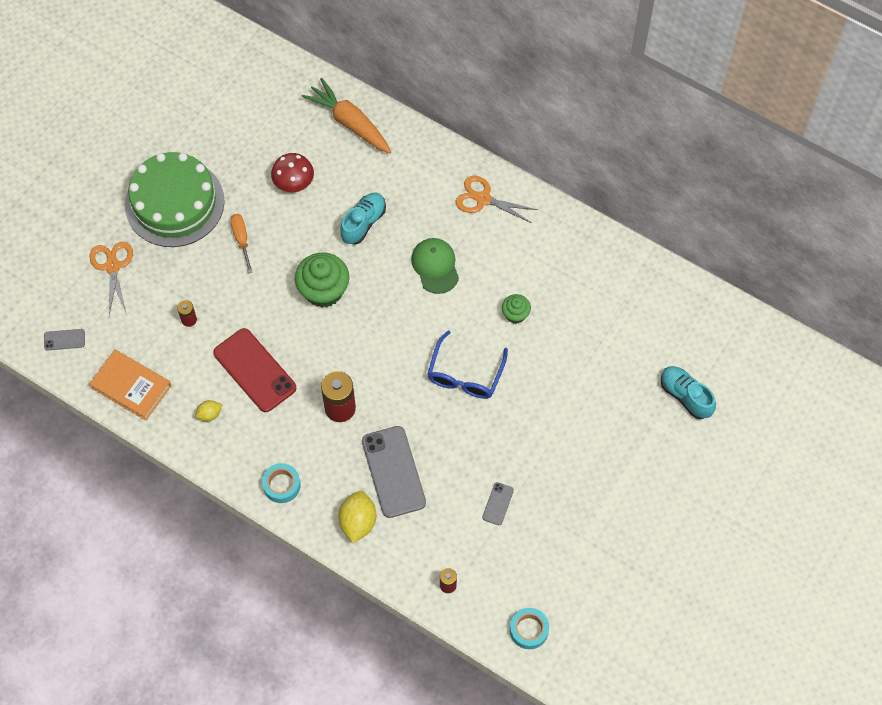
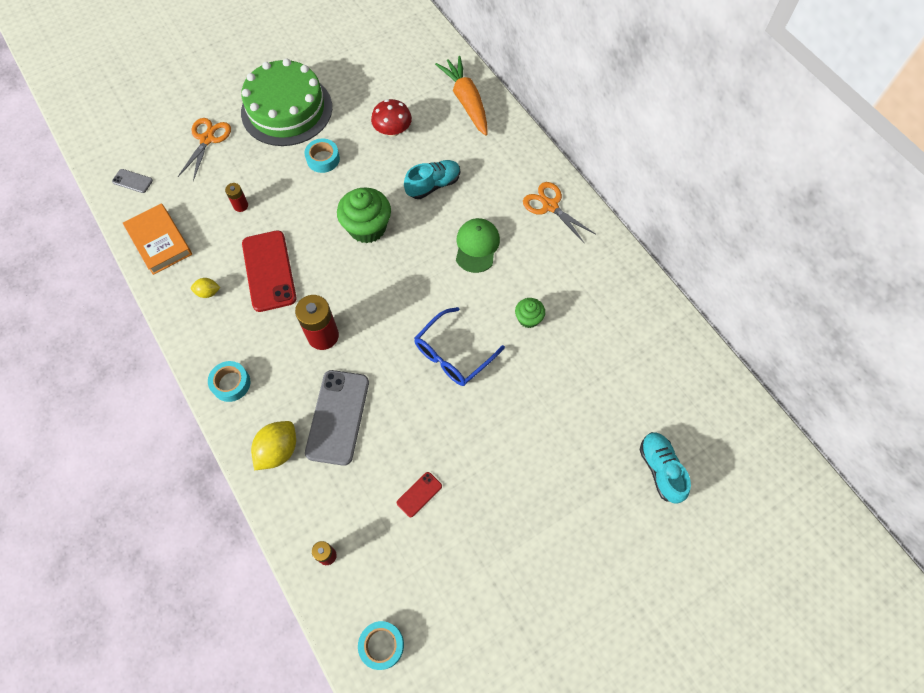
camera: 25 degrees right, 0 degrees up
orange screwdriver [230,214,253,273] -> turquoise tape [304,139,340,173]
grey phone [482,482,514,525] -> red phone [397,472,442,517]

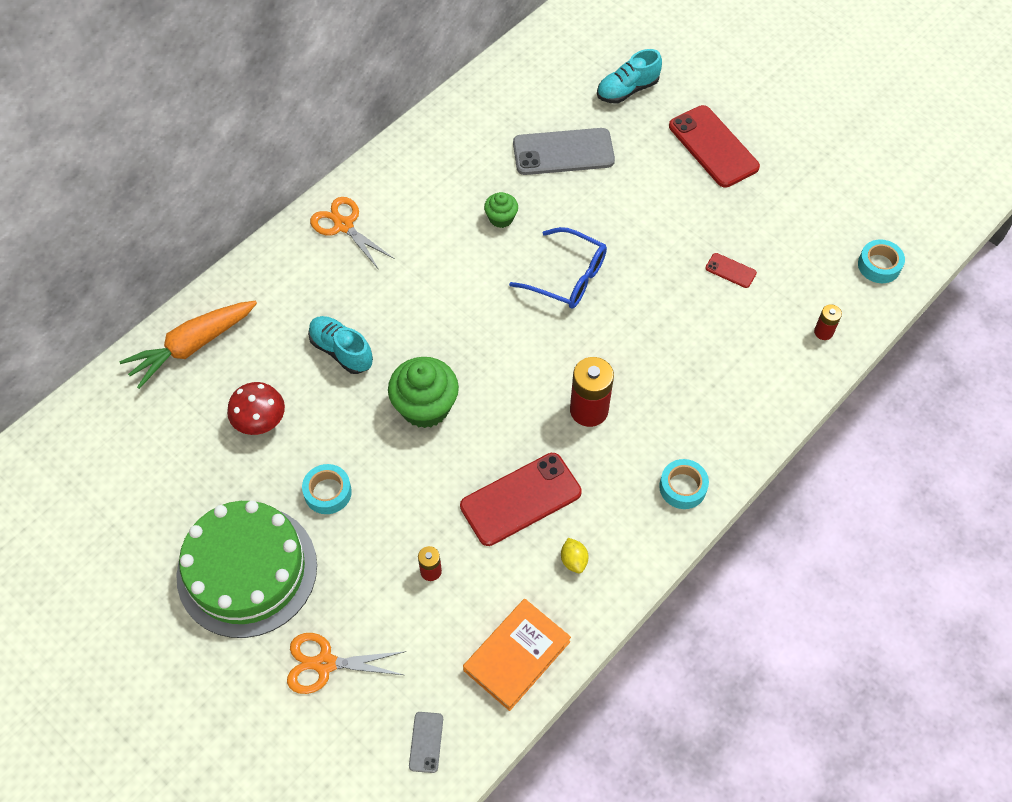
camera: 105 degrees left, 5 degrees down
yellow lemon [251,421,296,470] -> none
grey phone [305,370,369,466] -> grey phone moved to [513,128,615,175]
green cap [456,218,500,273] -> none
orange scissors [523,182,595,244] -> orange scissors turned 105 degrees clockwise [310,197,395,270]
none -> red phone [669,105,760,188]

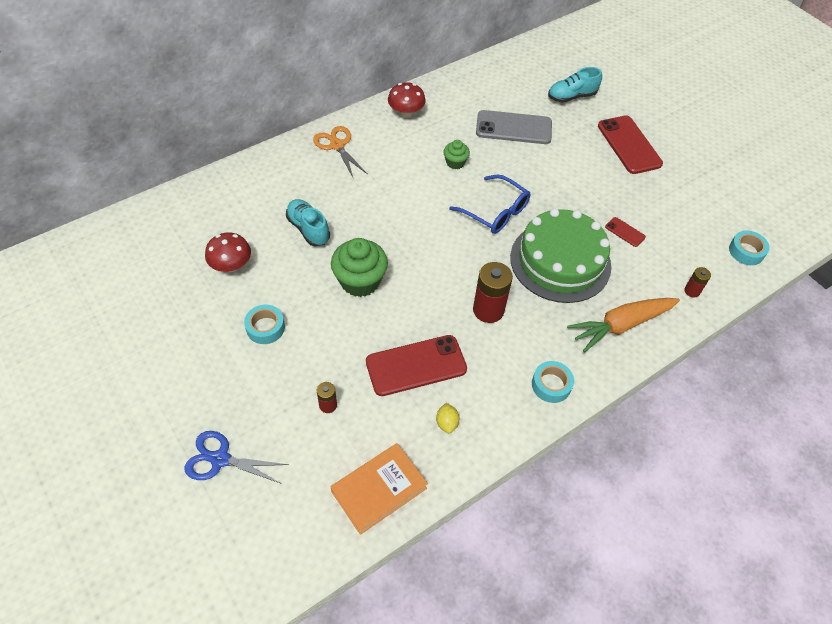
camera: 10 degrees right, 5 degrees down
orange carrot [119,301,257,389] -> orange carrot moved to [567,298,680,352]
green cake [177,501,317,638] -> green cake moved to [510,208,611,303]
orange scissors [287,633,406,694] -> blue scissors [184,431,289,484]
grey phone [409,712,443,773] -> none
none -> red mushroom [388,82,426,117]

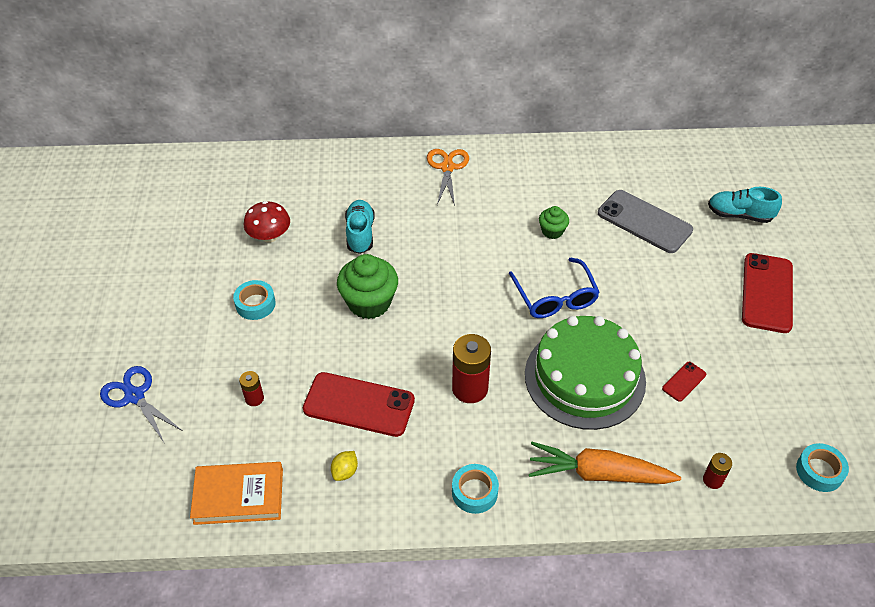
camera: 35 degrees right, 5 degrees down
red mushroom [388,82,426,117] -> none
red phone [605,217,646,247] -> red phone turned 60 degrees clockwise [662,362,706,402]

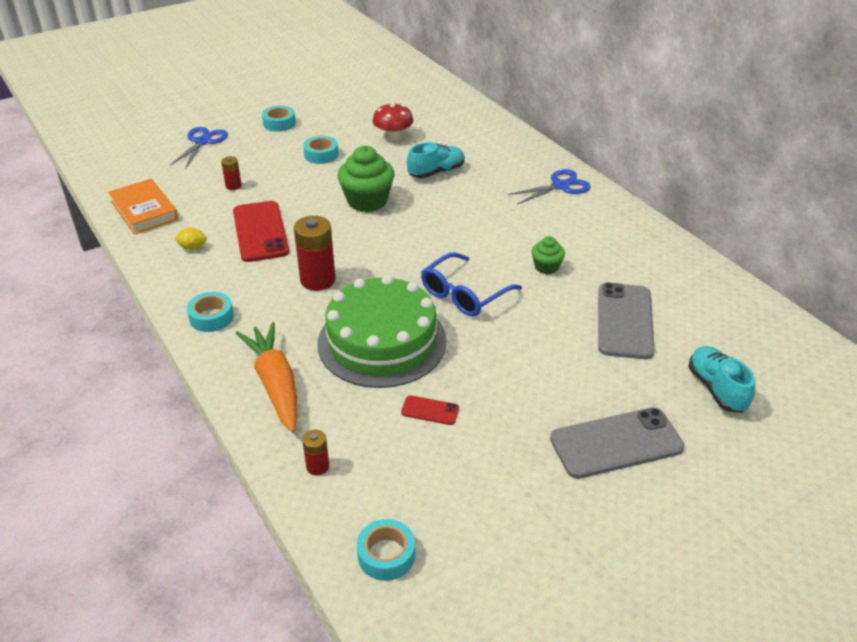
camera: 60 degrees right, 10 degrees down
orange scissors [427,149,469,206] -> blue scissors [507,169,591,205]
red phone [742,253,793,333] -> grey phone [550,407,684,479]
none -> turquoise tape [262,106,296,132]

